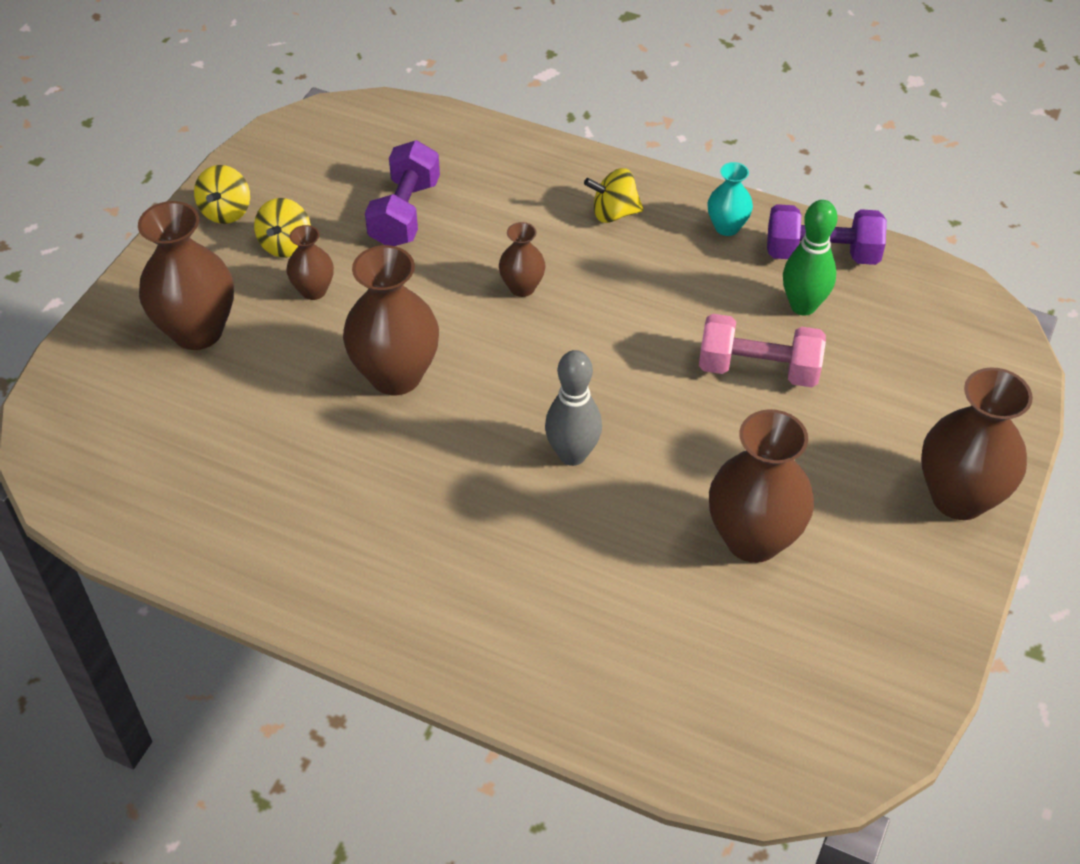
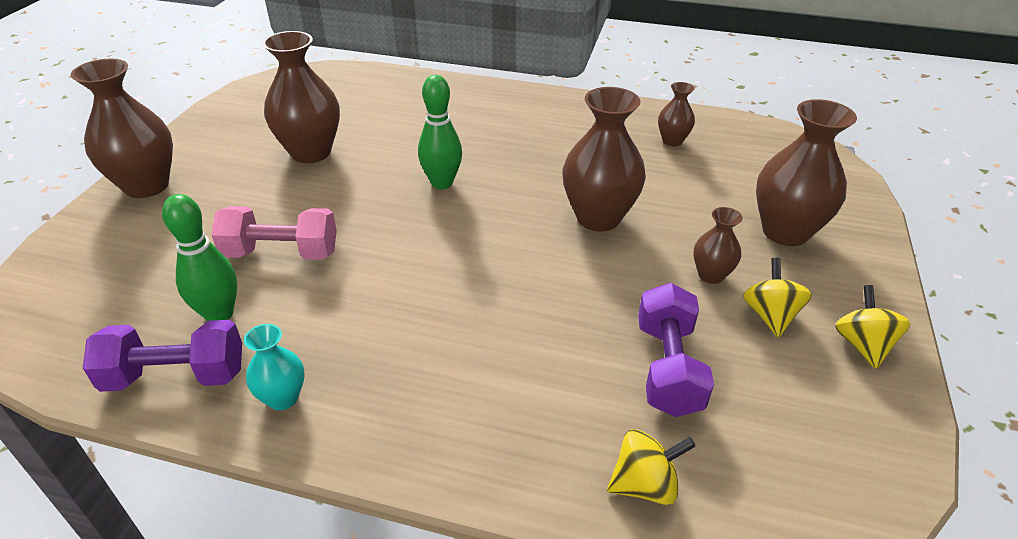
camera: 170 degrees right, 10 degrees down
brown vase [499,222,546,297] -> brown vase moved to [658,82,695,146]
grey bowling pin [545,350,602,466] -> green bowling pin [418,75,462,189]
yellow spinning top [584,168,643,223] -> yellow spinning top moved to [607,429,696,505]

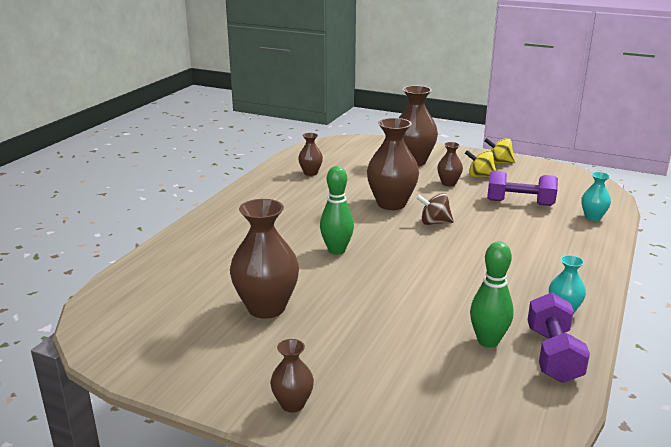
camera: 80 degrees left, 15 degrees down
brown vase [71,59,173,198] -> brown vase [270,339,314,412], size x0.52
pink dumbbell [211,206,337,260] -> none
yellow spinning top [607,429,696,505] -> turquoise vase [581,172,611,221]
none -> brown spinning top [416,193,454,225]

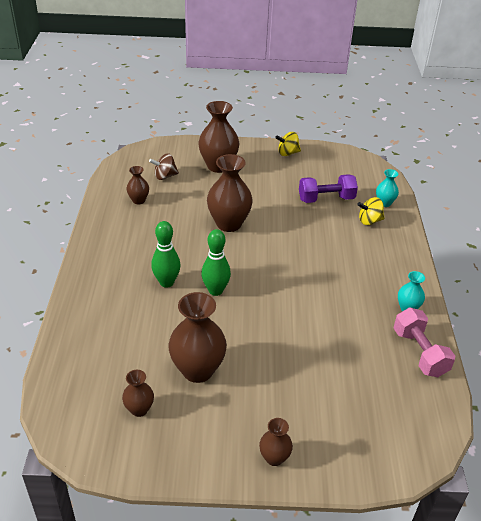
camera: 25 degrees left, 15 degrees up
brown spinning top [416,193,454,225] -> brown spinning top moved to [149,154,179,180]
brown vase [437,142,463,186] -> brown vase moved to [122,370,154,417]
yellow spinning top [465,150,496,177] -> yellow spinning top moved to [357,197,385,225]
green bowling pin [470,241,514,348] -> green bowling pin moved to [151,221,181,288]
purple dumbbell [528,292,590,383] -> pink dumbbell [394,307,455,377]

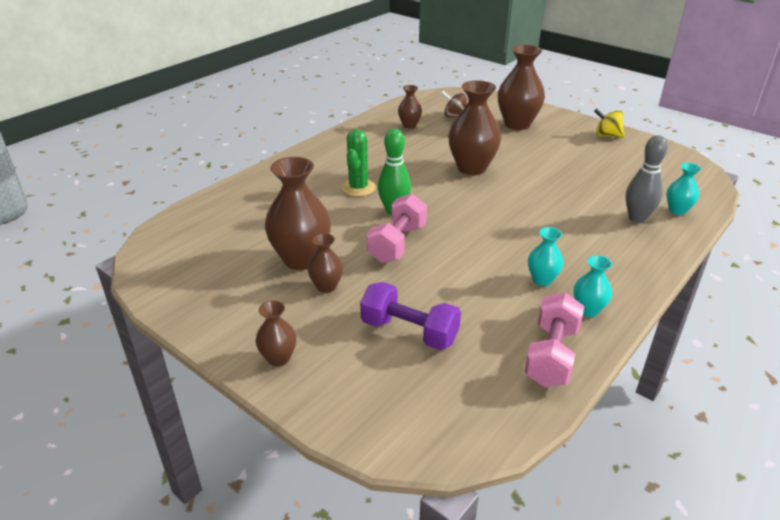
camera: 40 degrees right, 5 degrees down
brown vase [122,370,154,417] -> brown vase moved to [308,233,343,293]
green bowling pin [151,221,181,288] -> green cactus [341,129,376,196]
purple dumbbell [299,174,358,203] -> purple dumbbell moved to [360,282,461,350]
yellow spinning top [357,197,385,225] -> grey bowling pin [625,135,668,223]
none -> pink dumbbell [367,194,427,263]
none -> turquoise vase [528,227,564,286]

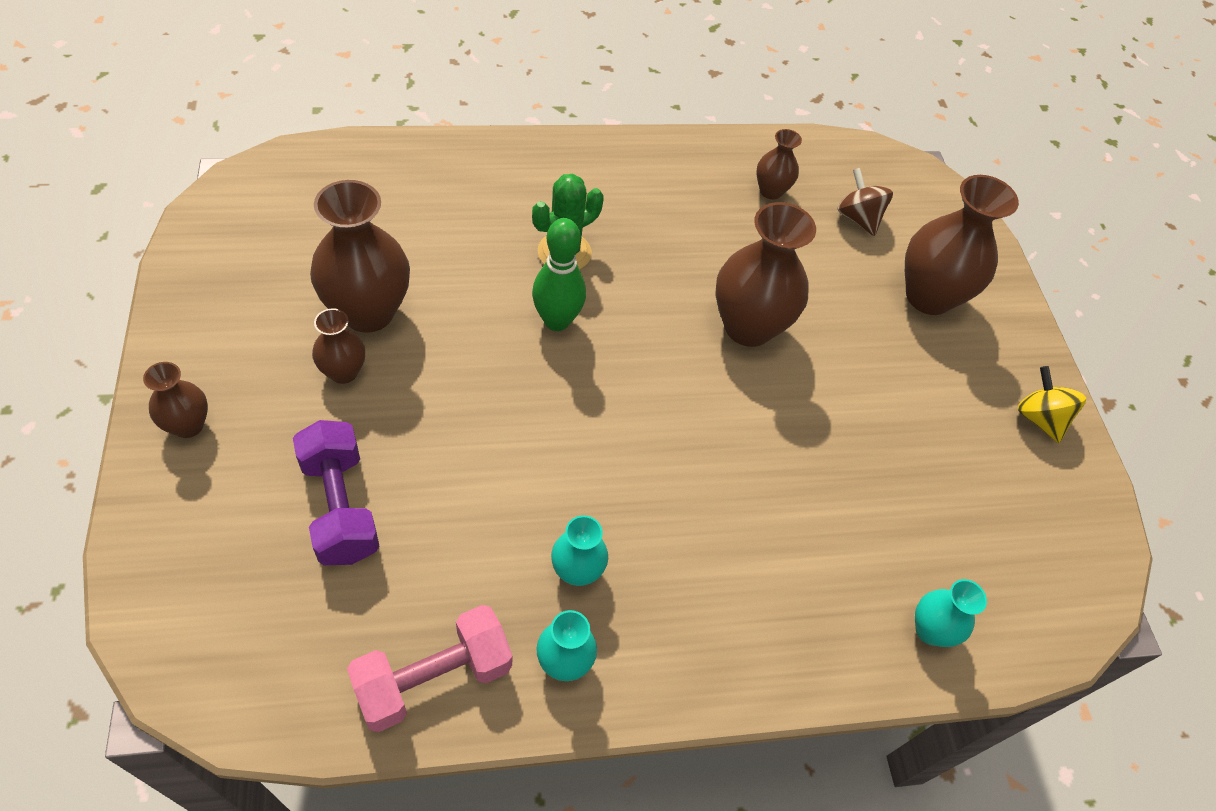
camera: 35 degrees right, 20 degrees up
pink dumbbell [367,194,427,263] -> none
grey bowling pin [625,135,668,223] -> none

